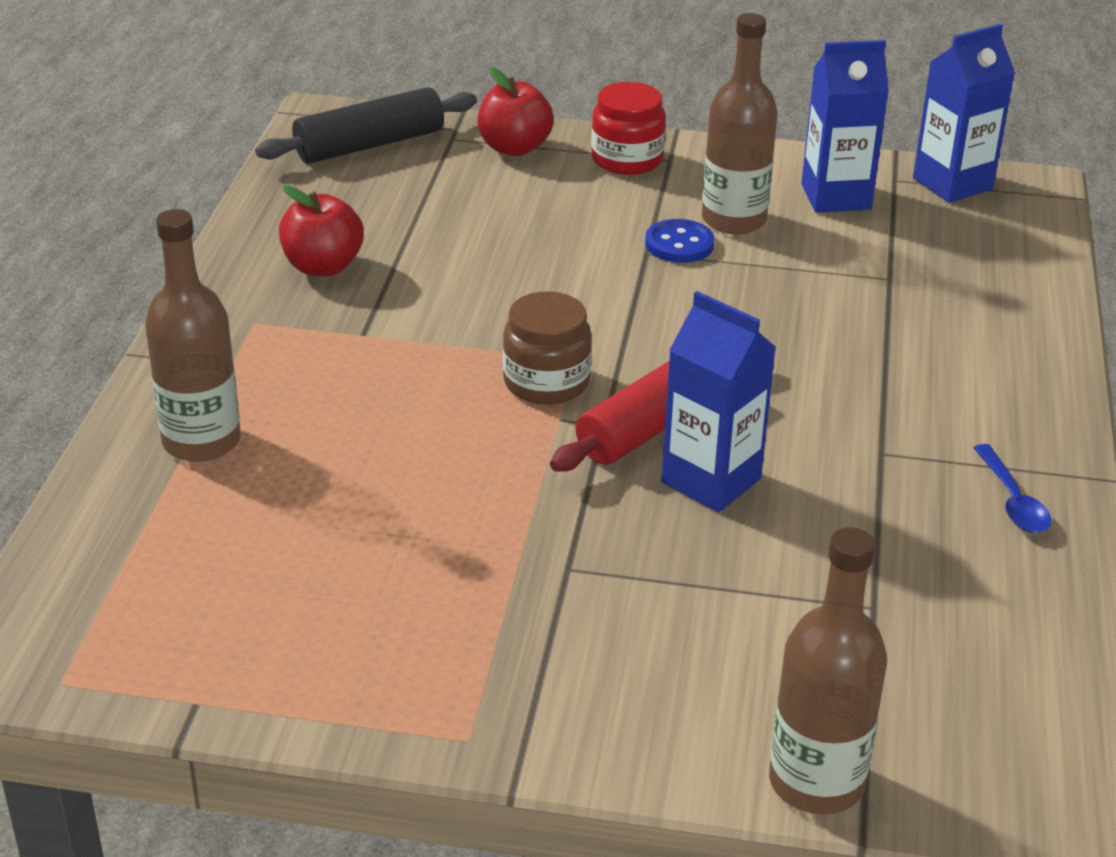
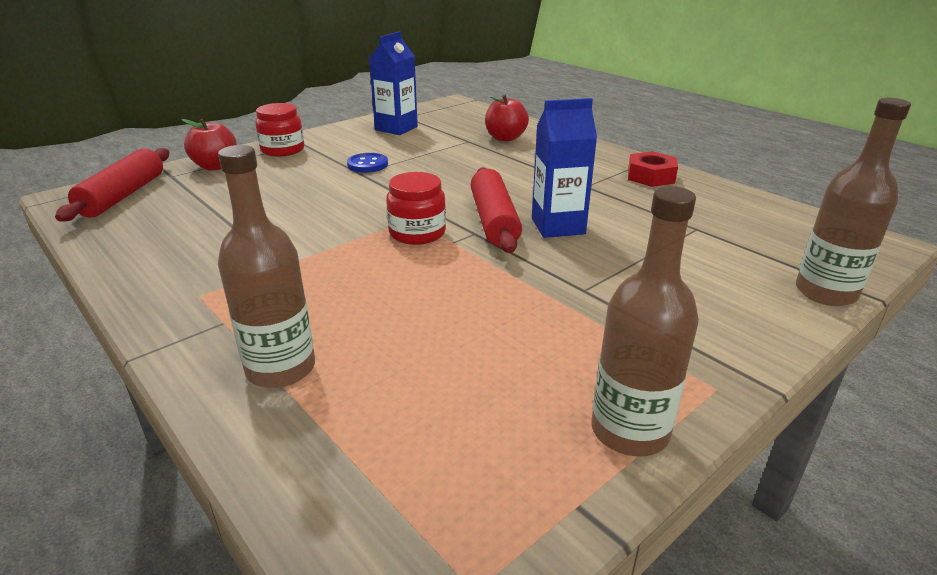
camera: 50 degrees left, 5 degrees down
black rolling pin [255,87,477,164] -> red rolling pin [55,148,170,222]
red apple [279,185,364,276] -> red apple moved to [485,95,529,141]
brown jar [503,291,592,405] -> red jar [386,172,446,245]
brown bottle [702,13,778,234] -> brown bottle moved to [591,186,699,456]
blue carton [913,24,1015,203] -> none
blue spoon [974,444,1052,533] -> red nut [628,151,678,187]

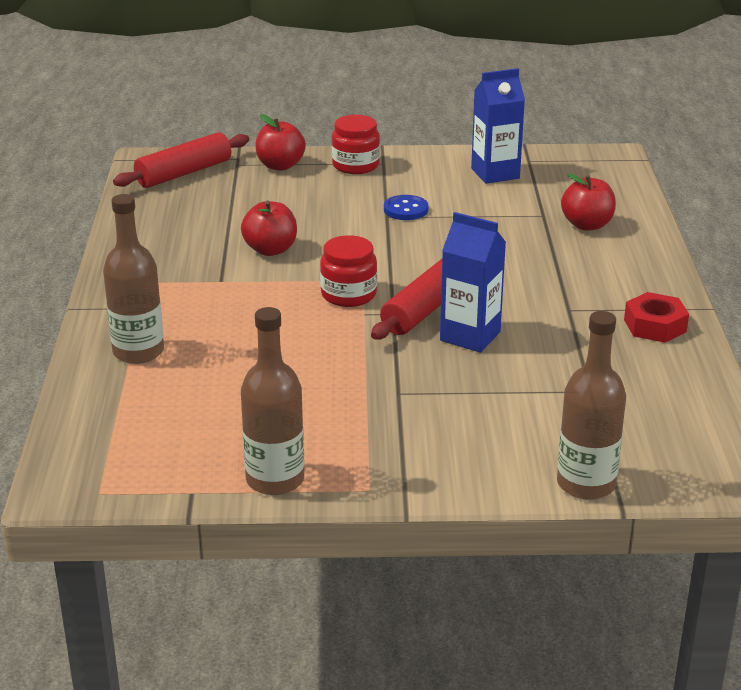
camera: 40 degrees right, 0 degrees up
none -> red apple [241,200,297,256]

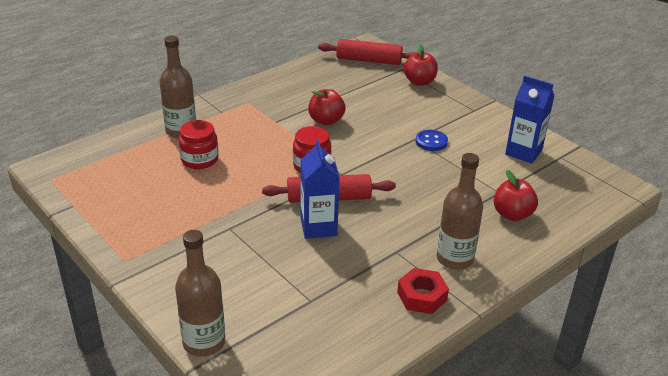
camera: 50 degrees right, 5 degrees up
brown bottle [241,307,304,495] -> brown bottle moved to [437,153,483,270]
red jar [332,115,380,174] -> red jar moved to [178,120,219,169]

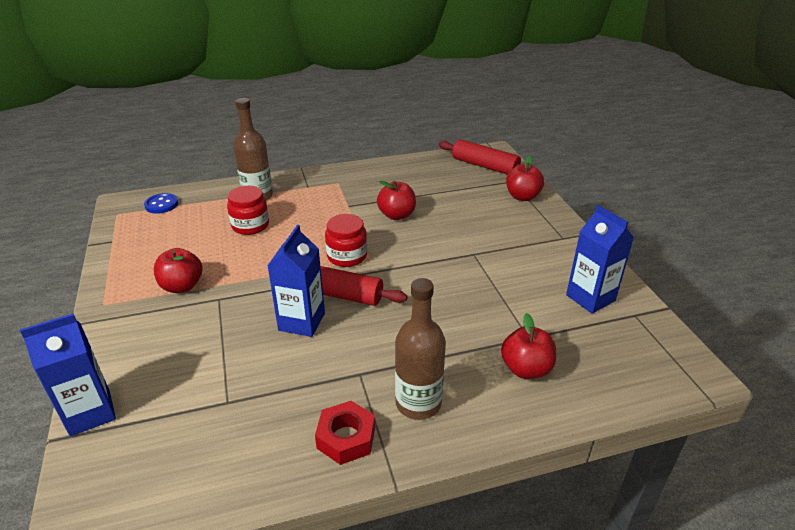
camera: 25 degrees right, 0 degrees up
brown bottle [175,230,225,357] -> blue carton [20,313,116,436]
blue button [416,130,448,151] -> blue button moved to [144,193,178,214]
none -> red apple [154,248,202,293]

